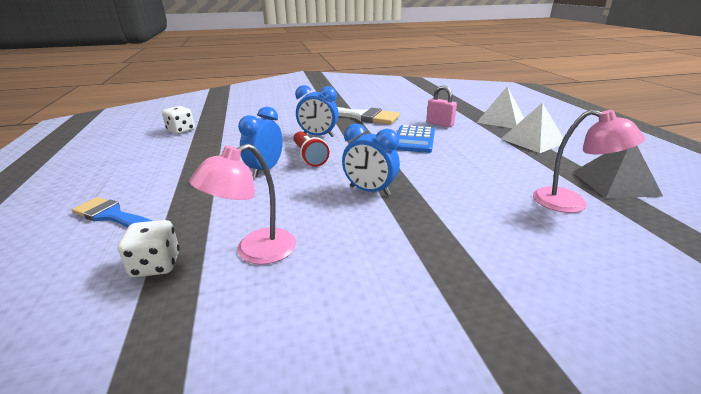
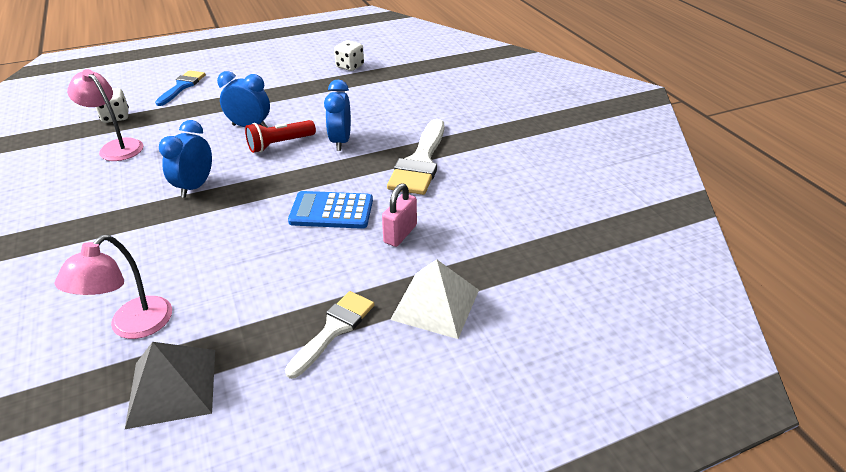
camera: 80 degrees right, 10 degrees up
white pyramid [501,103,563,153] -> white brush [285,291,374,379]

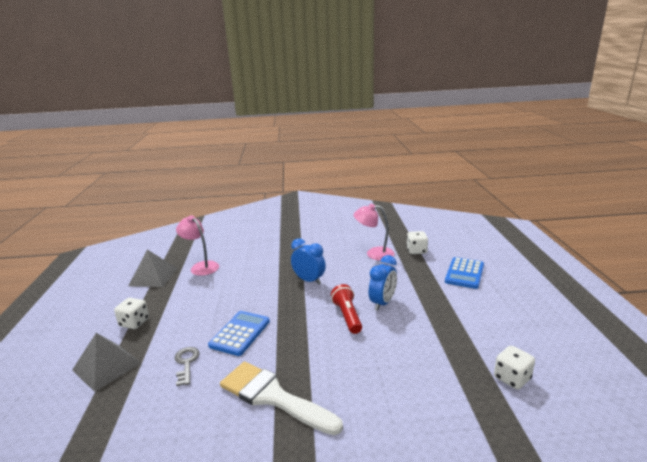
camera: 110 degrees right, 15 degrees down
pink lamp [67,69,143,161] -> pink lamp turned 135 degrees counterclockwise [354,204,395,261]
blue brush [155,70,206,106] -> blue calculator [445,257,484,289]
white brush [285,291,374,379] -> white dice [114,298,149,329]
blue clock [324,80,351,151] -> none
pink padlock [382,183,417,247] -> grey key [175,347,199,386]
white pyramid [390,259,479,339] -> grey pyramid [72,333,141,392]

